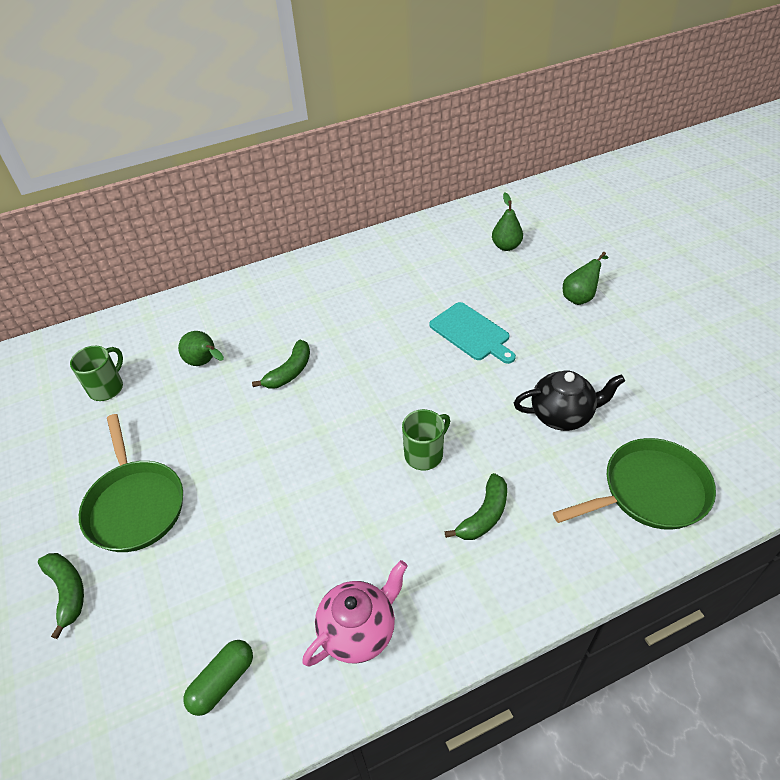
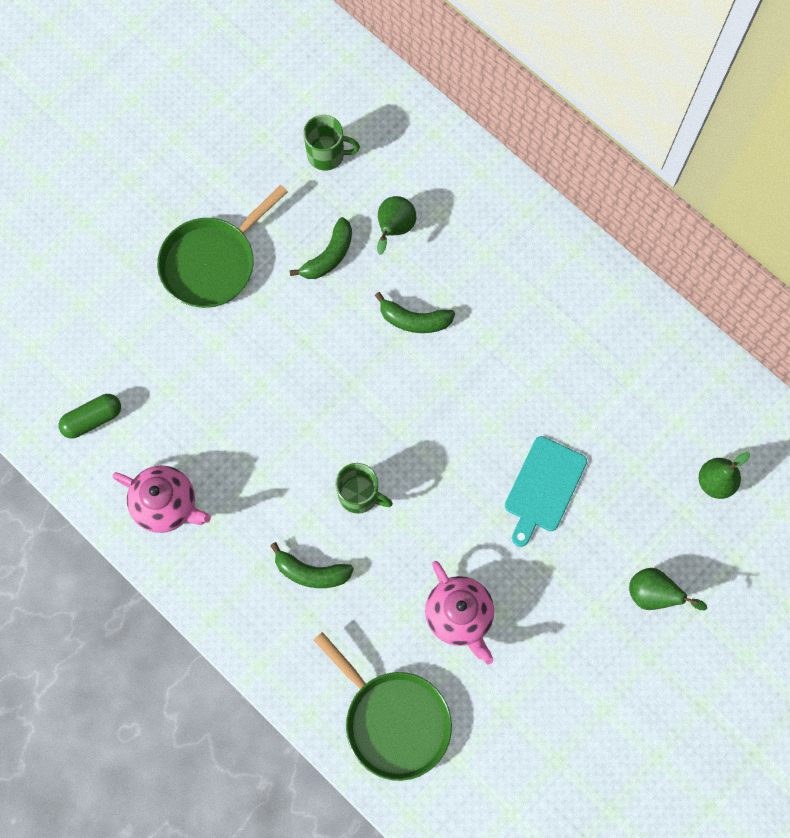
camera: 65 degrees right, 25 degrees up
green banana [38,553,84,639] -> green banana moved to [290,217,352,279]
green capsule [183,640,253,716] -> green capsule turned 45 degrees counterclockwise [58,394,121,438]
black teapot [514,370,625,431] -> pink teapot [425,561,494,664]

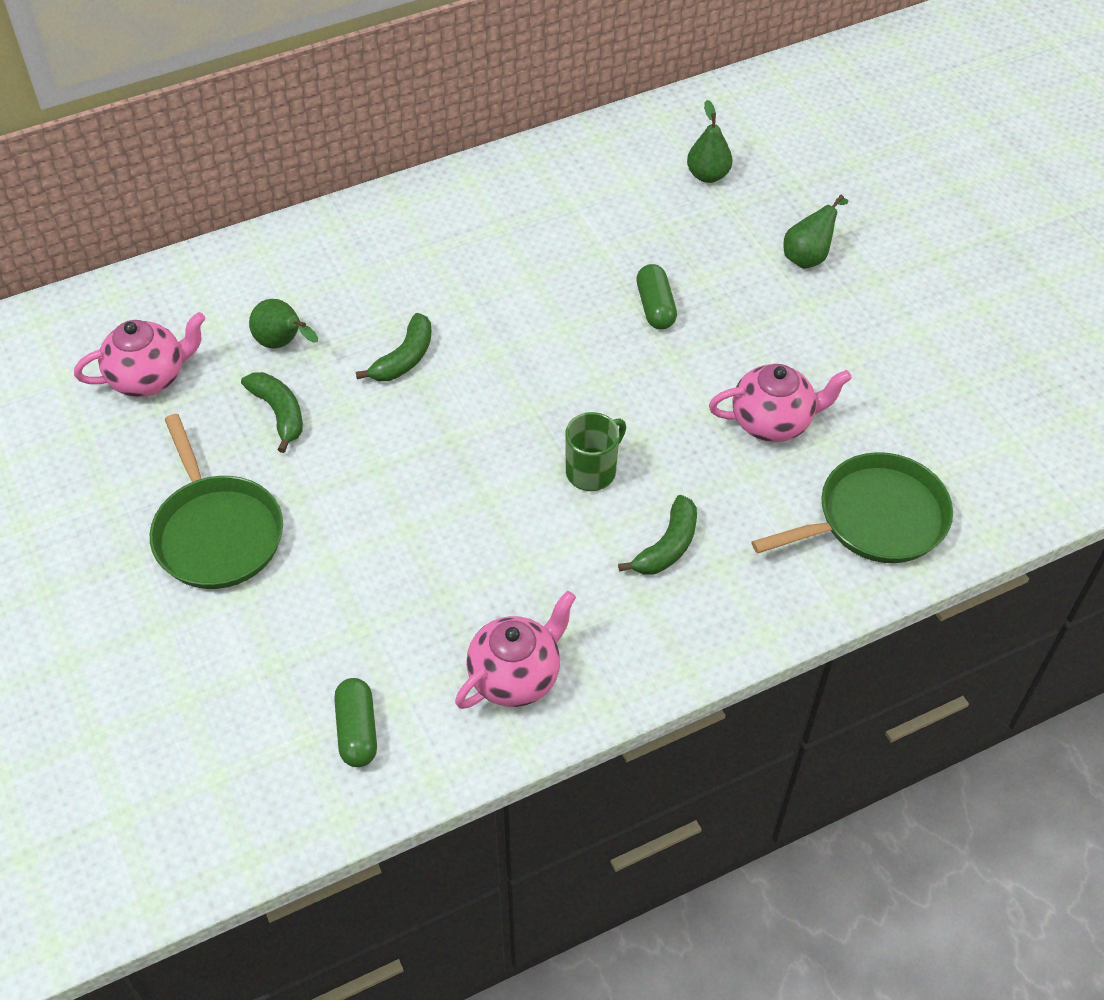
camera: 70 degrees left, 20 degrees down
green mug [303,115,360,171] -> pink teapot [74,312,206,397]
turquoise cutting board [505,436,587,547] -> green capsule [636,264,677,330]

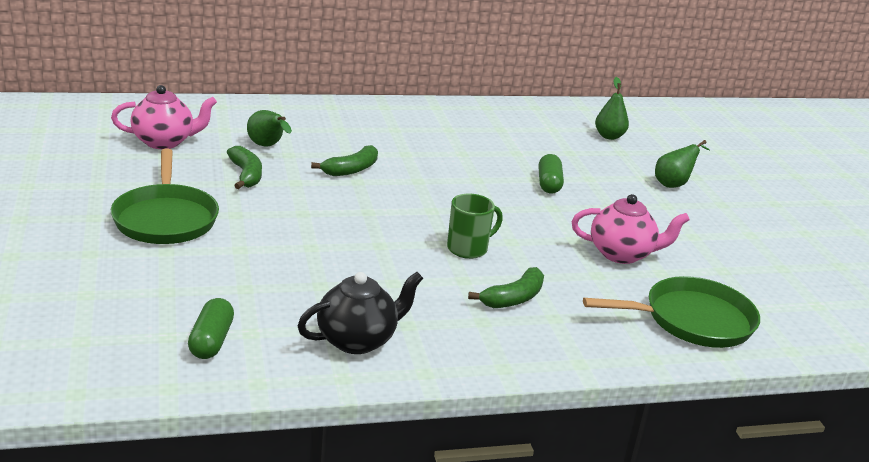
camera: 10 degrees right, 25 degrees down
pink teapot [455,591,576,709] -> black teapot [298,272,423,354]

